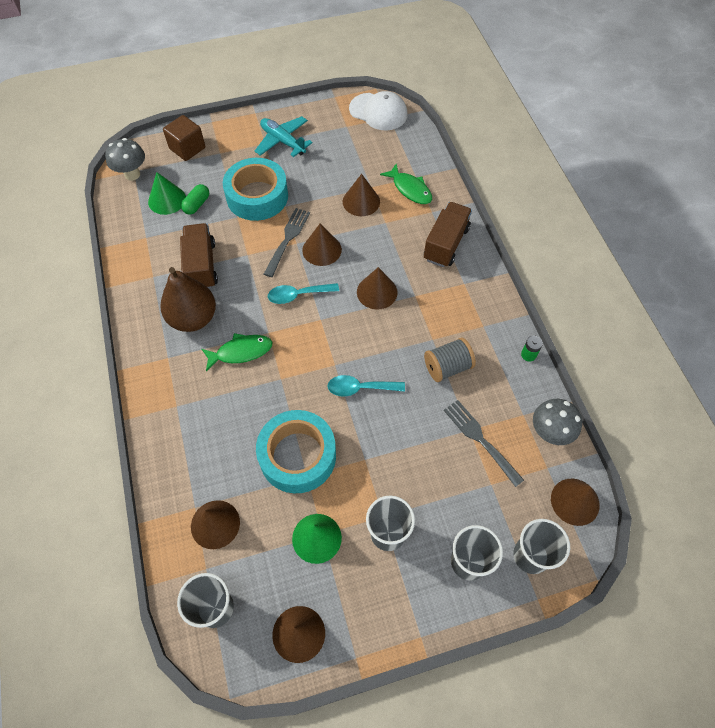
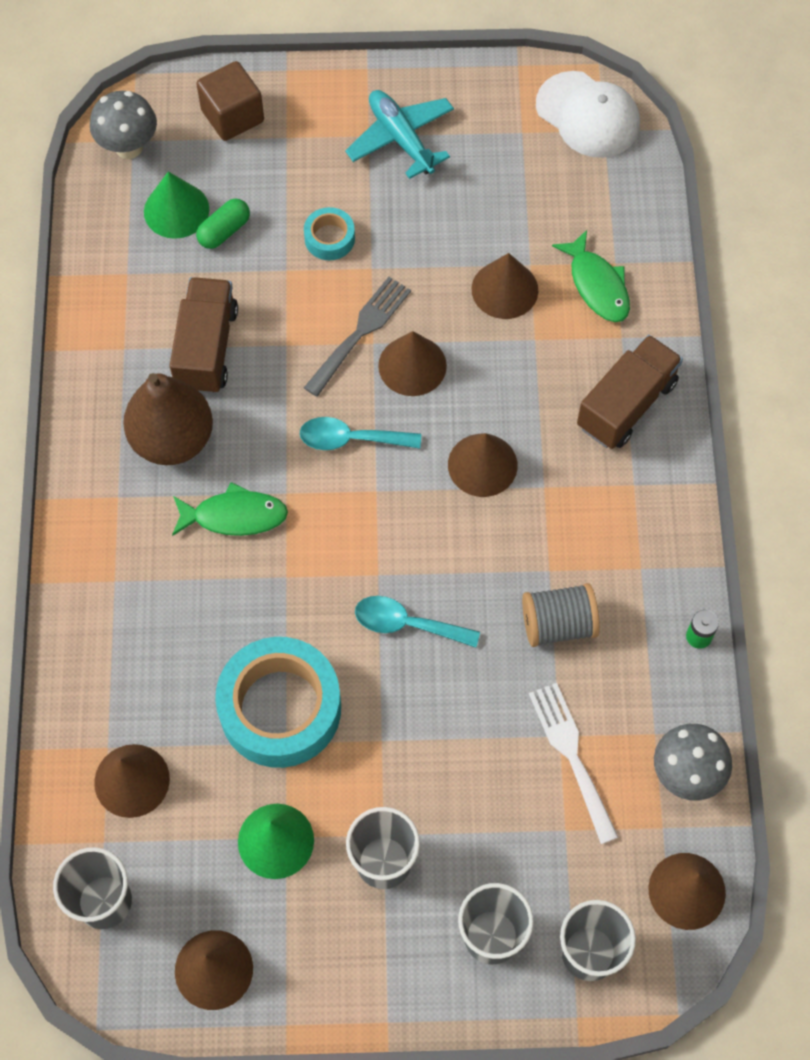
camera: 15 degrees right, 5 degrees up
turquoise tape [223,158,288,221] -> turquoise tape [304,207,355,260], size x0.46
grey fork [444,400,524,487] -> white fork [529,683,618,844]

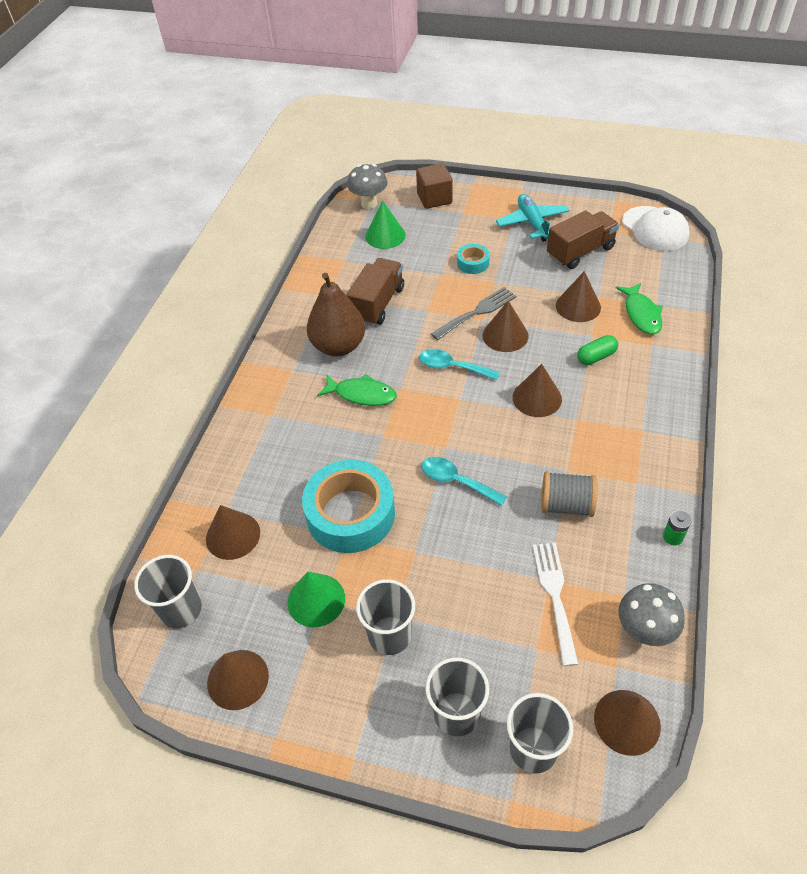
camera: 20 degrees right, 15 degrees down
green capsule [196,199,250,249] -> green capsule moved to [577,335,618,365]
brown truck [577,335,683,449] -> brown truck moved to [547,210,619,269]

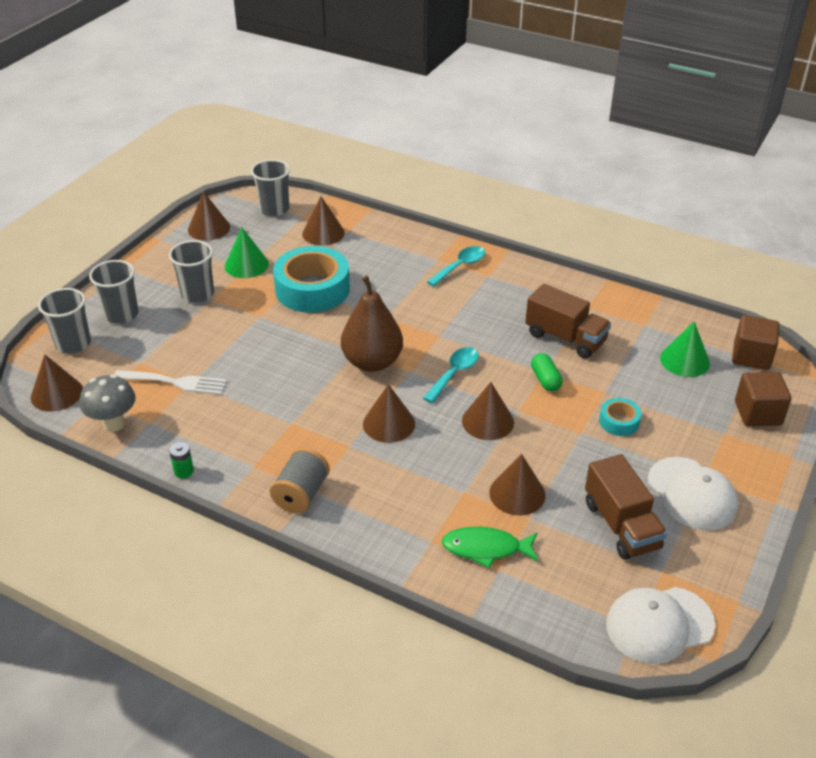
camera: 100 degrees right, 10 degrees down
brown pear [307,273,365,356] -> brown pear moved to [341,275,403,372]
green fish [317,374,397,406] -> none
grey mushroom [347,164,387,209] -> brown cube [732,315,780,370]
turquoise spoon [421,457,507,506] -> turquoise spoon moved to [427,246,485,287]
grey fork [431,287,516,340] -> none
turquoise plane [496,194,570,242] -> white cap [648,457,738,531]
grey spool [541,471,598,517] -> grey spool moved to [270,448,330,514]
green capsule [577,335,618,365] -> green capsule moved to [531,353,563,392]

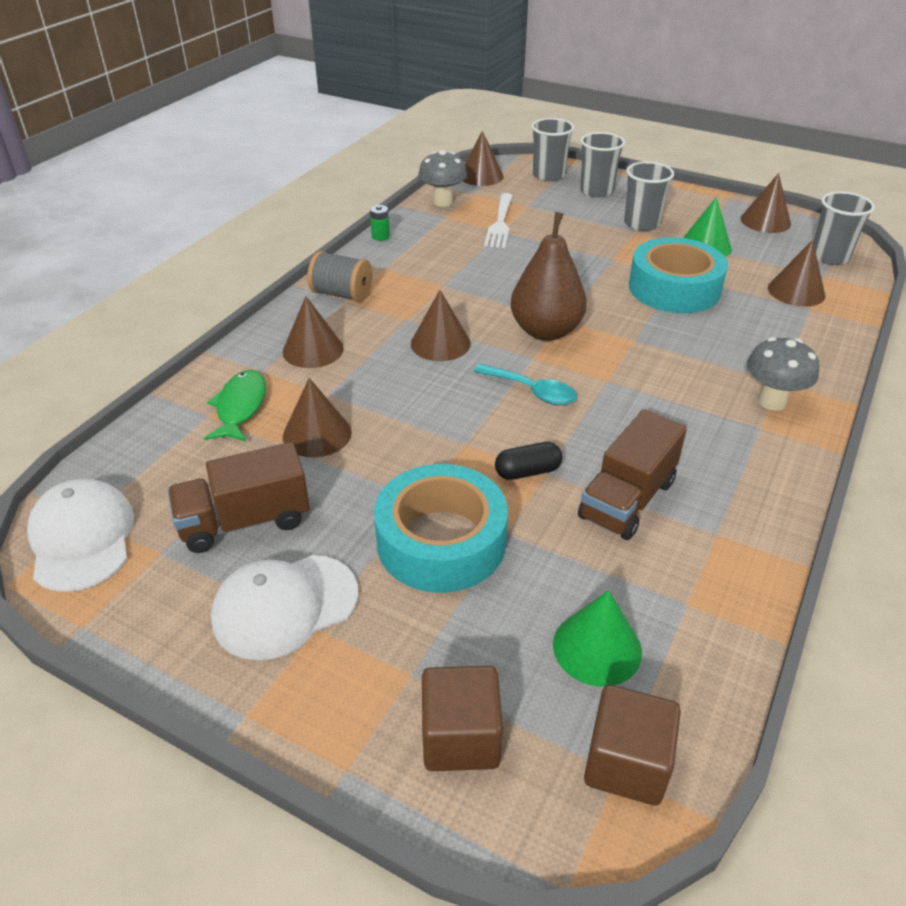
camera: 90 degrees right, 0 degrees up
turquoise spoon [427,246,485,287] -> grey mushroom [747,337,819,411]
brown cone [462,382,514,440] -> brown cone moved to [282,296,344,368]
green capsule [531,353,563,392] -> black capsule [495,442,563,480]
turquoise tape [599,398,642,436] -> turquoise tape [374,464,508,593], size x2.15

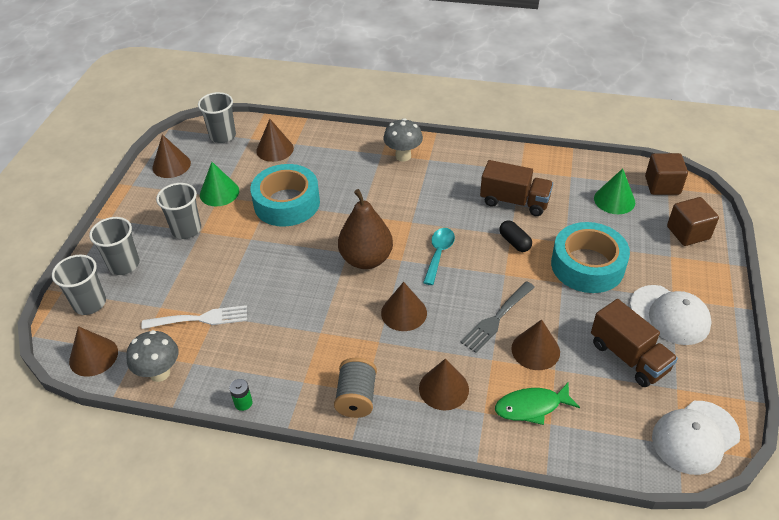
camera: 105 degrees left, 5 degrees up
none -> grey fork [460,281,535,353]

